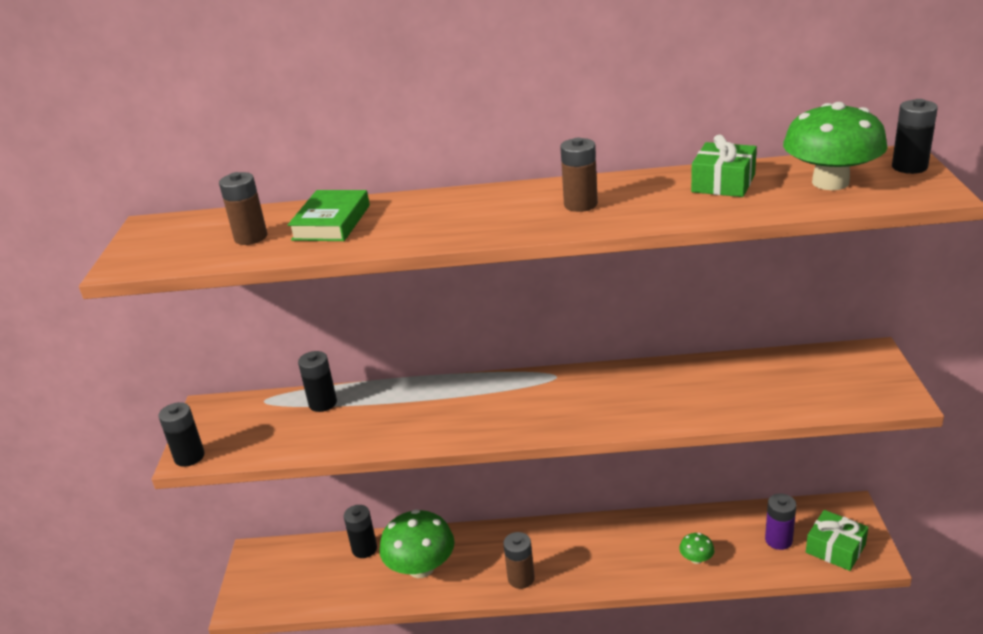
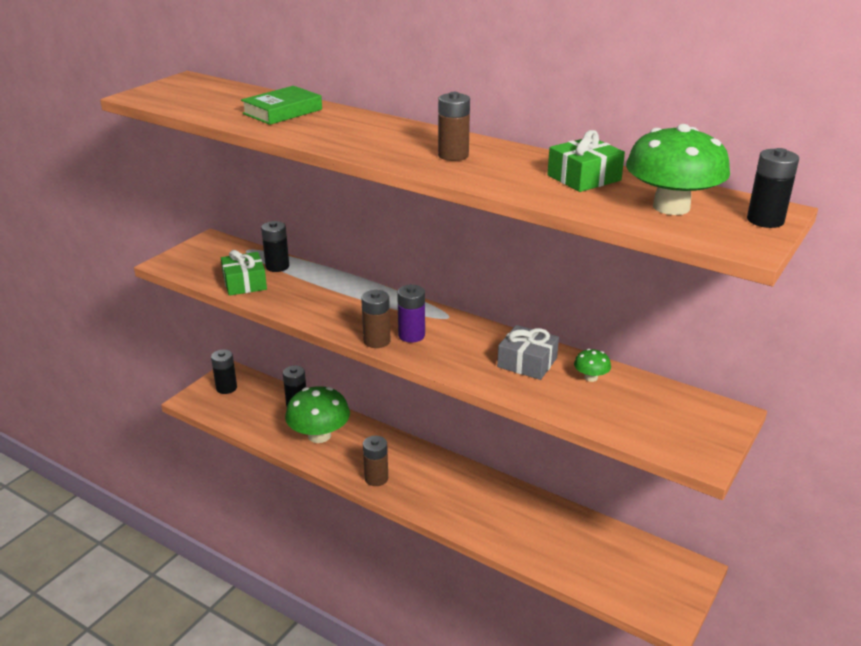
camera: 30 degrees right, 0 degrees up
black battery [158,402,205,467] -> black battery moved to [211,349,237,394]
brown battery [219,172,268,245] -> brown battery moved to [361,290,390,348]
green mushroom [679,533,714,564] -> green mushroom moved to [574,349,611,382]
purple battery [765,493,796,550] -> purple battery moved to [397,285,425,343]
green gift [806,510,868,571] -> green gift moved to [221,250,267,296]
none -> grey gift [497,325,559,380]

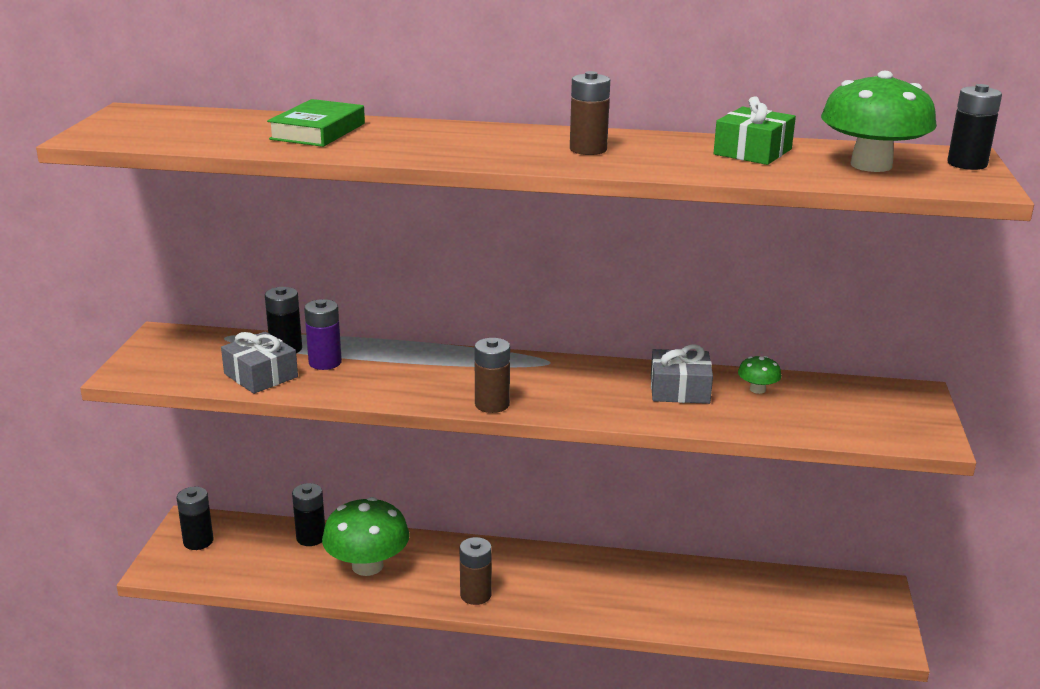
camera: 25 degrees left, 5 degrees down
green gift [221,250,267,296] -> grey gift [221,331,298,394]
purple battery [397,285,425,343] -> purple battery moved to [304,299,342,370]

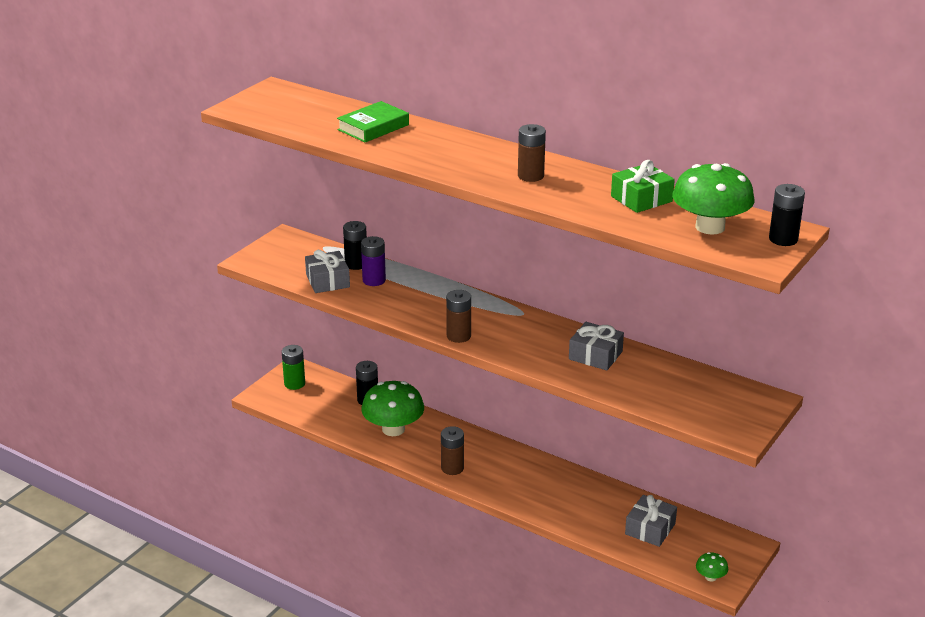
camera: 25 degrees right, 5 degrees up
black battery [177,487,213,550] -> green battery [282,345,305,390]
green mushroom [738,356,782,394] -> green mushroom moved to [696,552,728,582]
none -> grey gift [625,495,677,547]

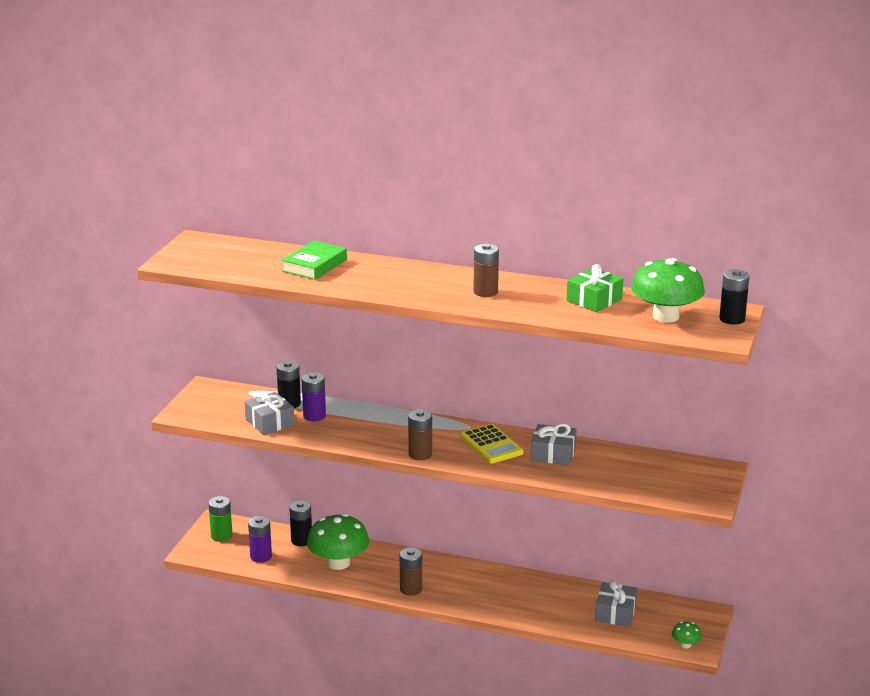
camera: 15 degrees left, 5 degrees down
none -> purple battery [248,516,272,563]
none -> yellow calculator [460,424,523,463]

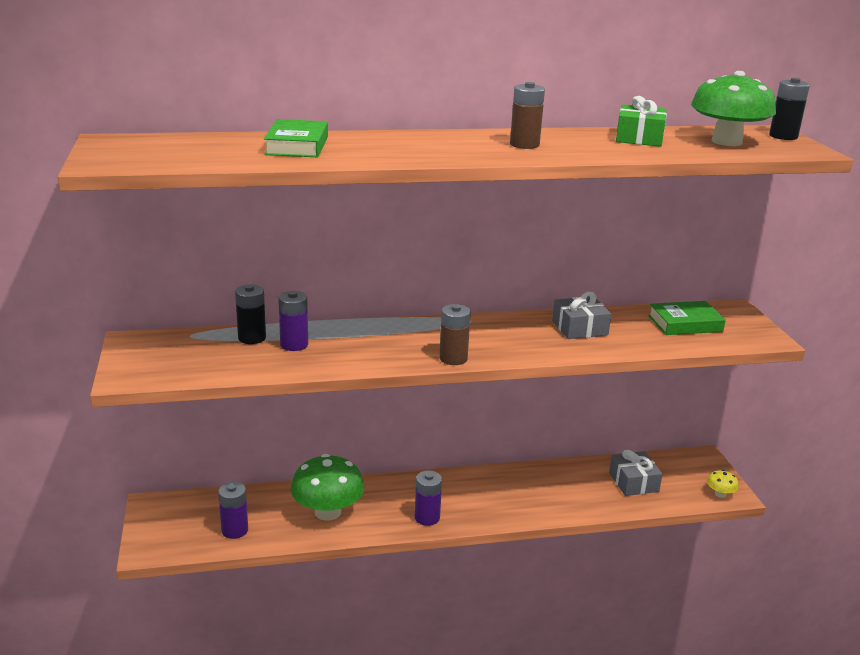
camera: 30 degrees left, 0 degrees up
green battery [209,496,233,542] -> none
grey gift [244,392,295,435] -> none
black battery [289,500,312,546] -> none
brown battery [399,547,422,596] -> purple battery [415,471,442,526]
yellow calculator [460,424,523,463] -> none
green mushroom [672,622,702,648] -> yellow mushroom [707,470,739,498]
none -> green book [648,301,726,335]

